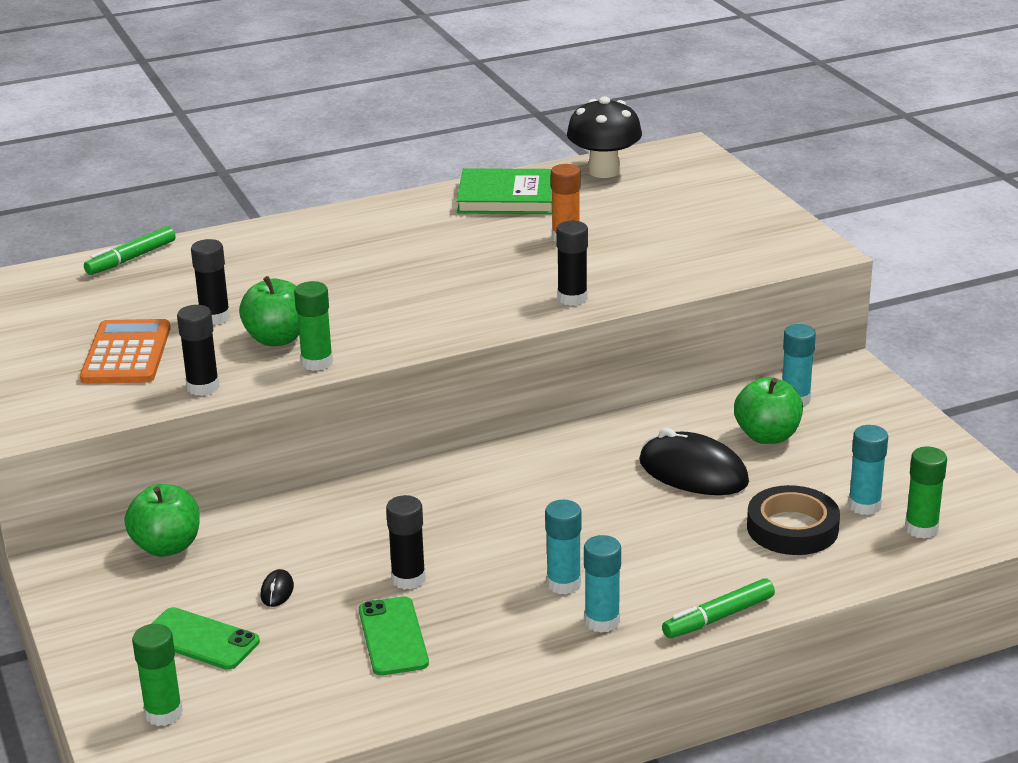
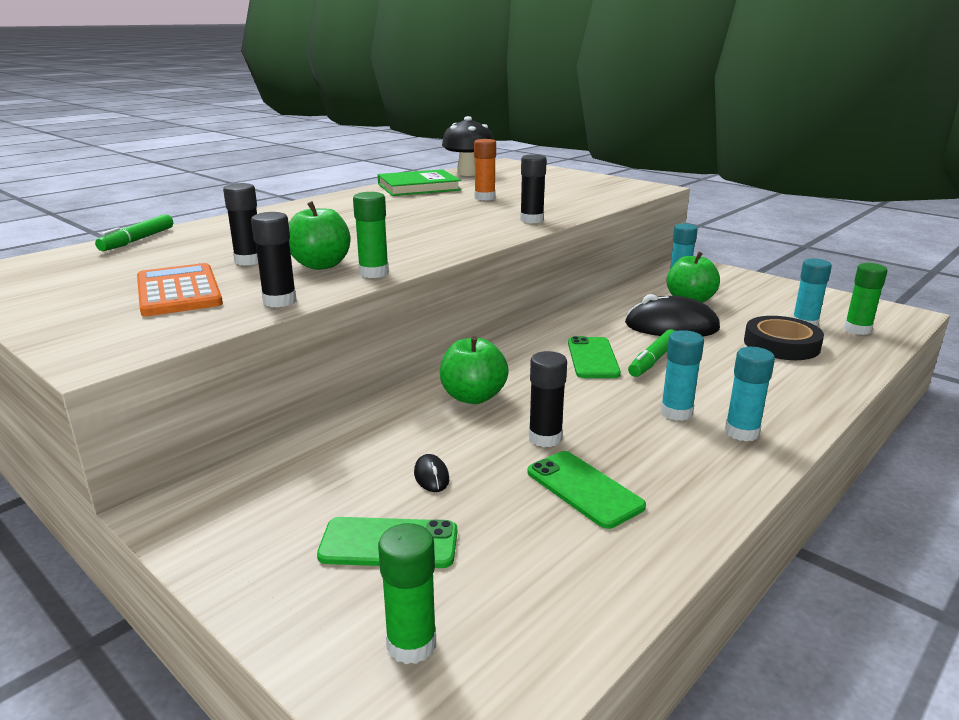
camera: 25 degrees left, 5 degrees down
green apple [124,484,200,557] -> green apple moved to [440,336,509,404]
green marker [662,578,775,638] -> green marker moved to [628,329,675,377]
none -> green phone [568,336,621,378]

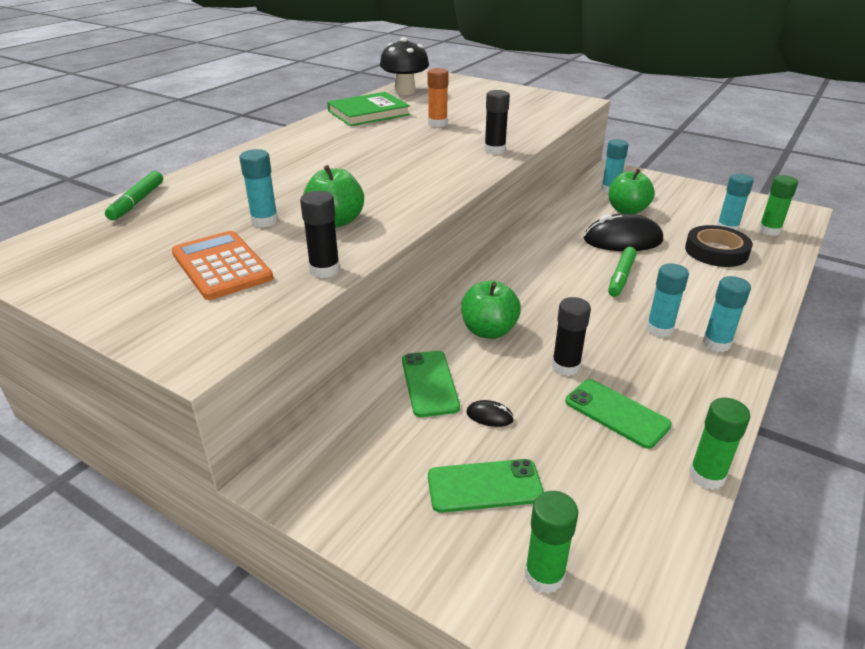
camera: 10 degrees left, 10 degrees up
black glue stick [223,183,258,266] -> turquoise glue stick [239,149,278,228]
green glue stick [353,192,389,278] -> green glue stick moved to [689,398,750,490]
black mouse [414,454,449,492] -> black mouse turned 45 degrees counterclockwise [466,400,514,427]
green phone [568,336,621,378] -> green phone moved to [402,351,460,417]

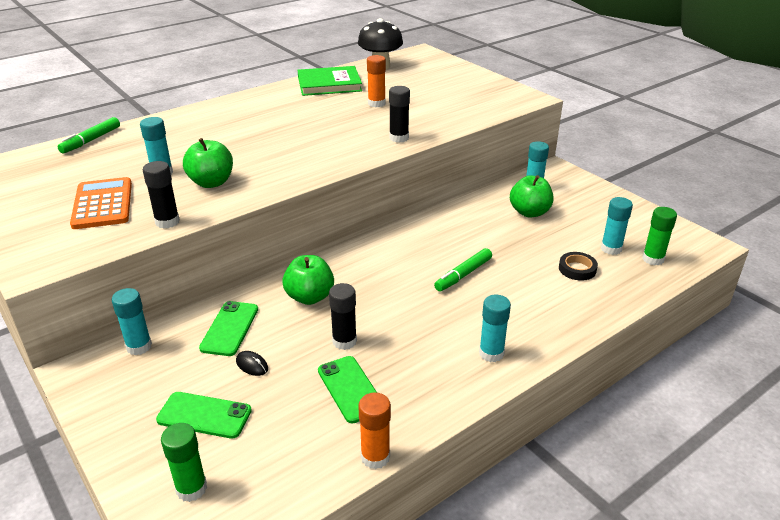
camera: 20 degrees right, 0 degrees up
black mouse [584,214,663,251] -> none
turquoise glue stick [646,263,689,337] -> turquoise glue stick moved to [112,288,152,355]
black tape [685,225,753,267] -> black tape [559,252,598,281], size x0.63
green glue stick [689,398,750,490] -> orange glue stick [358,392,391,469]

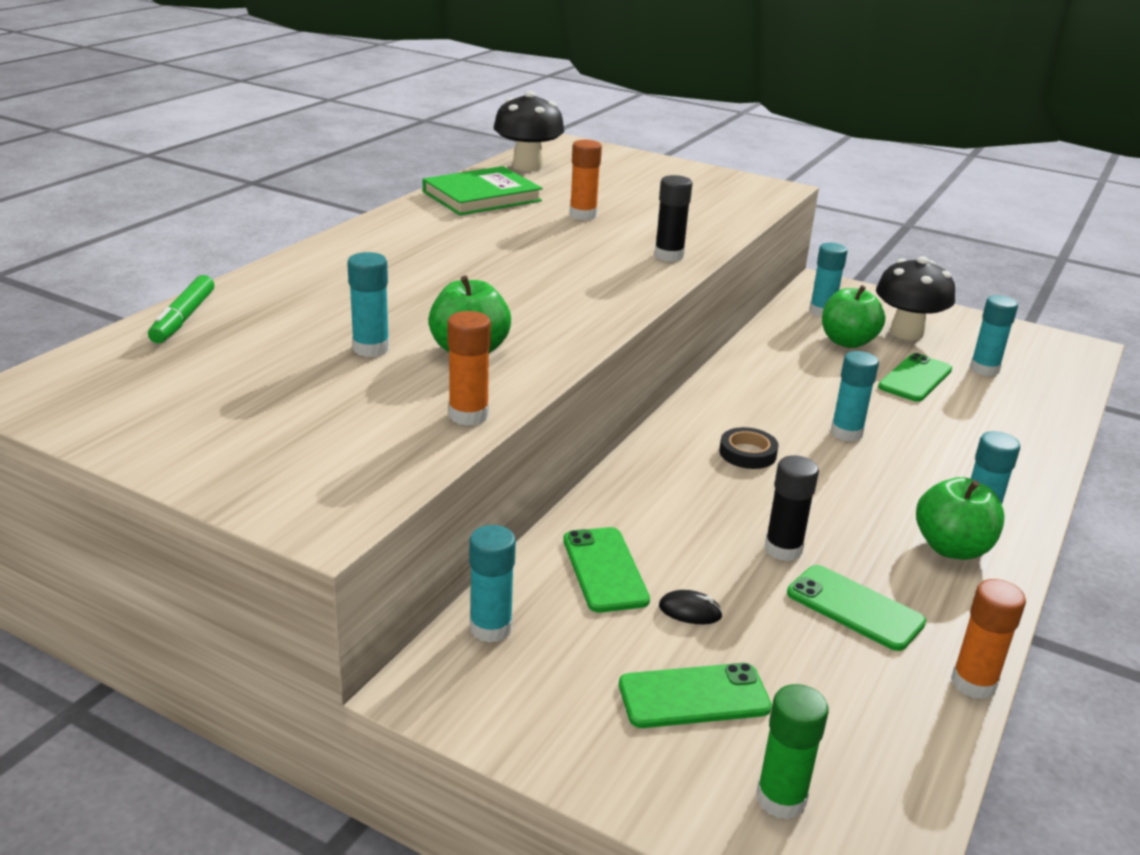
camera: 25 degrees left, 5 degrees down
orange calculator [70,177,132,229] -> none
black glue stick [143,161,180,229] -> orange glue stick [447,311,491,426]
green apple [282,255,334,305] -> green apple moved to [916,477,1004,560]
green marker [434,248,492,292] -> turquoise glue stick [830,351,879,441]
black tape [559,252,598,281] -> black tape moved to [719,427,779,469]
green glue stick [642,207,677,266] -> none
none -> black mushroom [876,256,955,340]
none -> green phone [878,353,952,402]

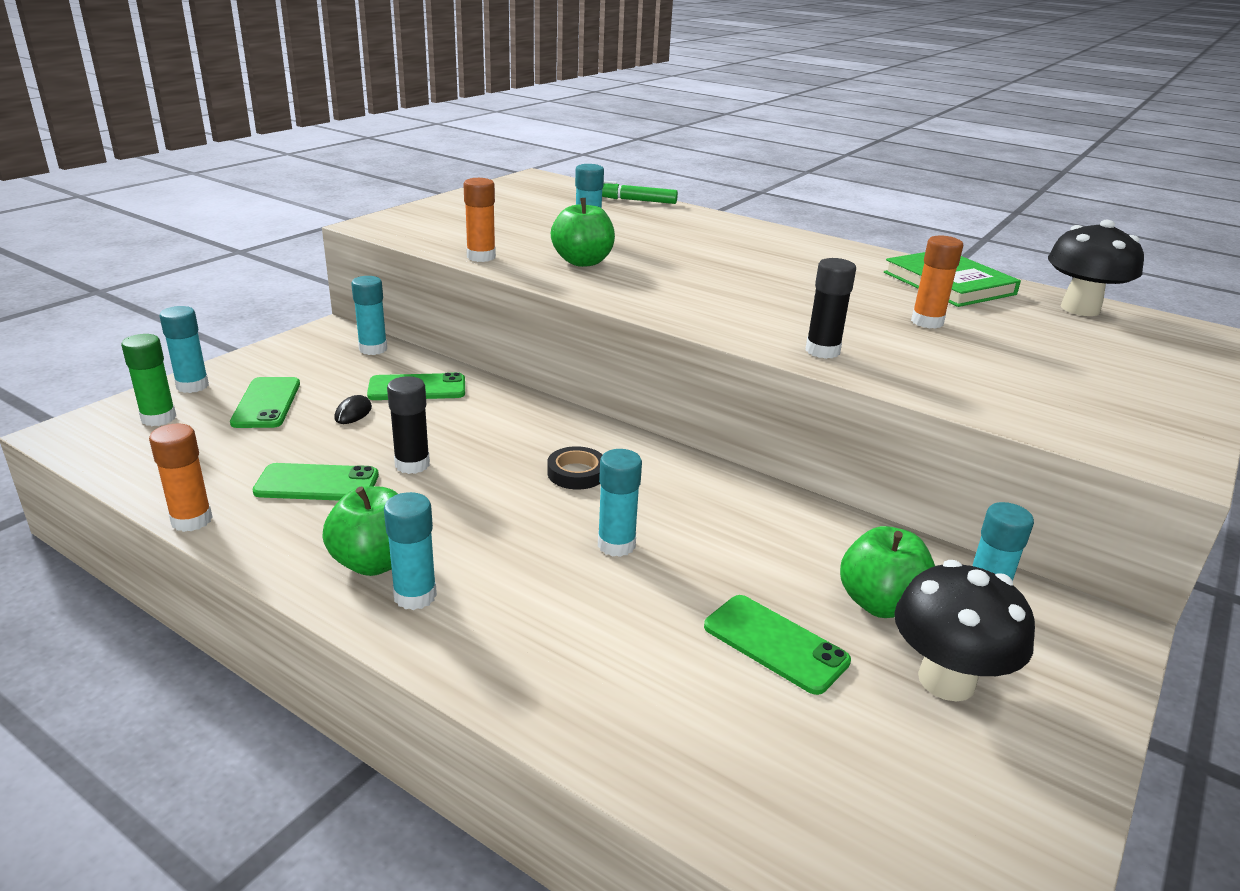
camera: 95 degrees right, 0 degrees up
green phone [787,565,926,651] -> green phone turned 45 degrees clockwise [253,463,379,500]
turquoise glue stick [970,295,1018,376] -> turquoise glue stick moved to [159,306,209,393]

